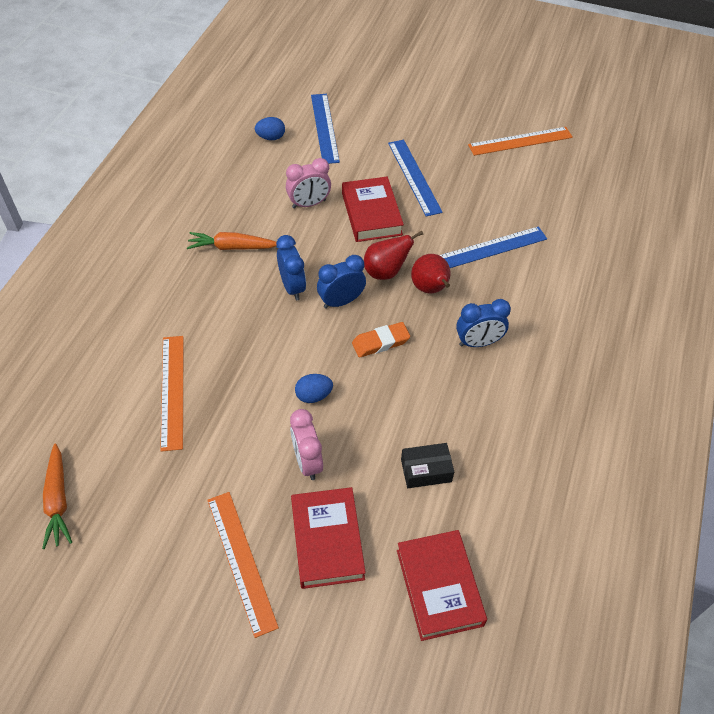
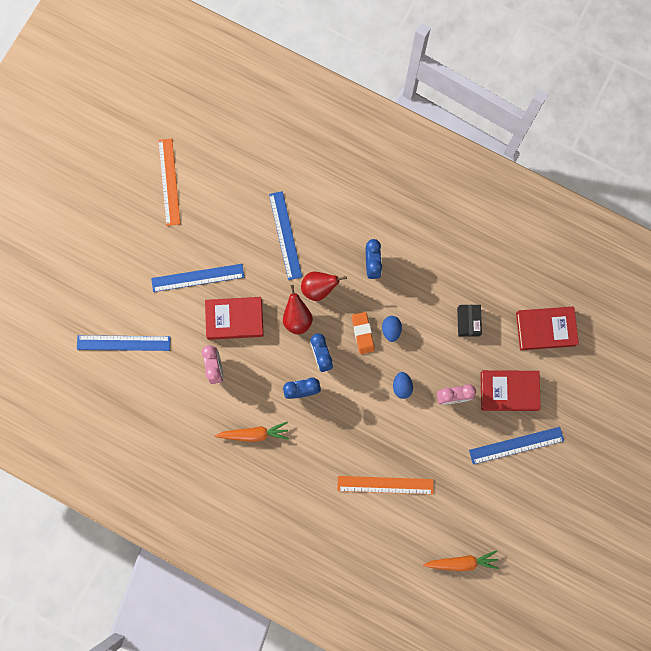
camera: 80 degrees left, 25 degrees up
orange carrot [187,232,276,250] -> orange carrot turned 105 degrees counterclockwise [215,422,289,442]
orange ruler [207,492,279,638] -> blue ruler [469,427,564,465]
blue egg [255,117,285,140] -> blue egg moved to [382,316,402,342]

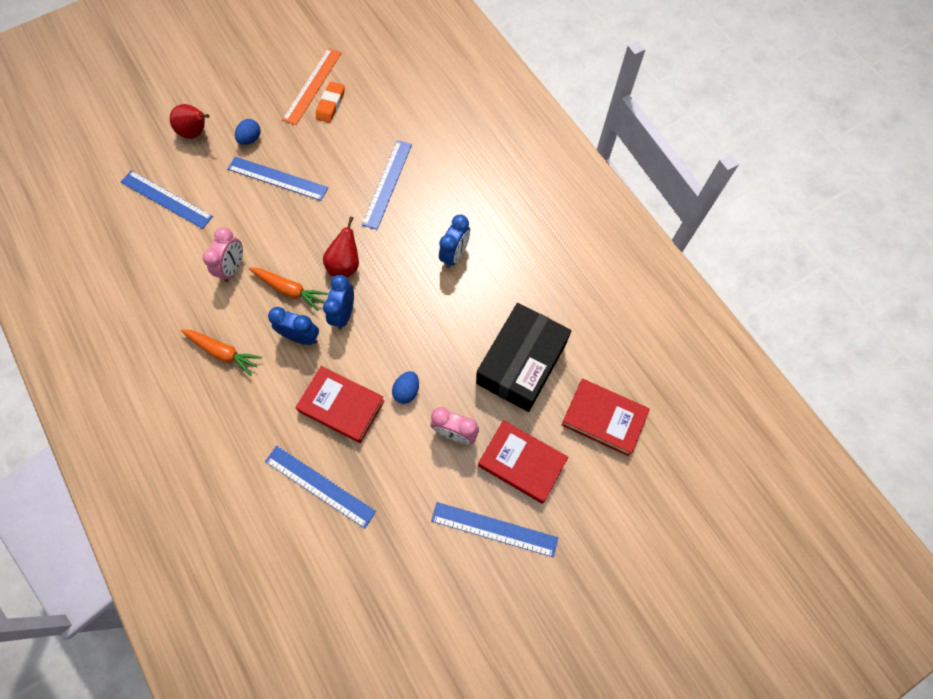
camera: 30 degrees right, 10 degrees down
red book [205,297,264,340] -> red book moved to [295,366,385,443]
red pear [301,272,347,301] -> red pear moved to [170,104,209,139]
orange ruler [337,476,434,494] -> blue ruler [265,446,376,528]
orange eraser [352,312,375,354] -> orange eraser moved to [316,81,345,123]
blue egg [382,316,402,342] -> blue egg moved to [235,119,261,145]
orange carrot [423,550,499,571] -> orange carrot moved to [249,268,328,311]
black box [457,305,482,337] -> black box [476,303,571,412], size x2.22

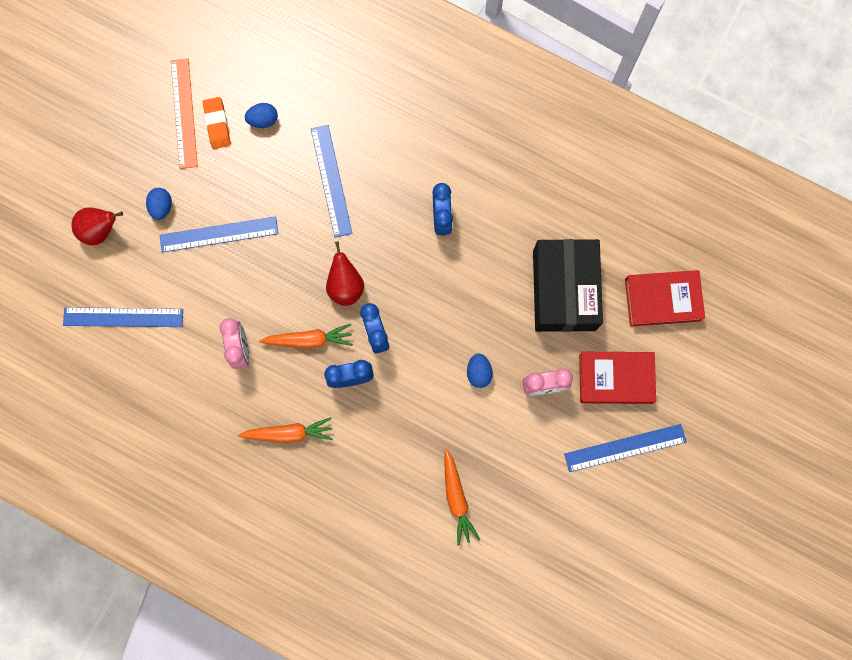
camera: 30 degrees left, 10 degrees up
blue ruler [265,446,376,528] -> orange carrot [444,449,480,546]
red book [295,366,385,443] -> none
none -> blue egg [245,103,278,128]

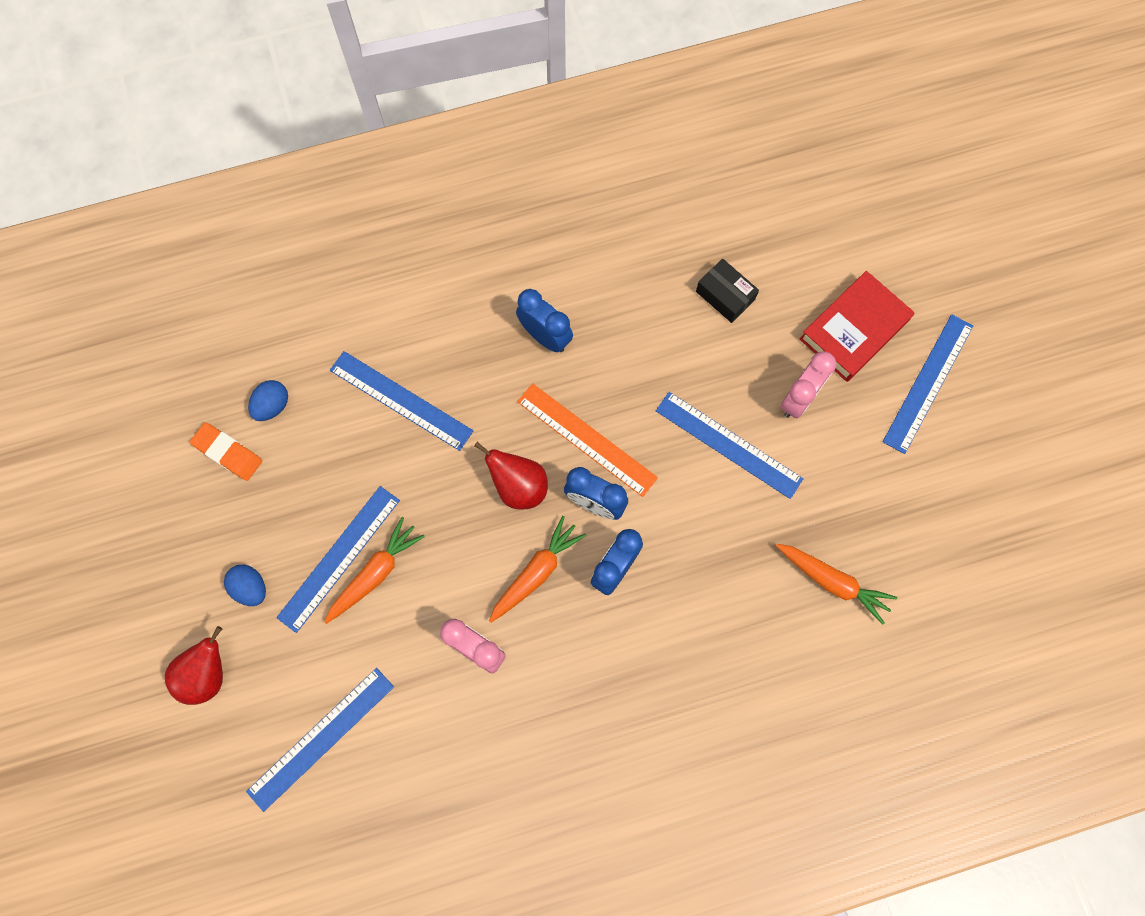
camera: 45 degrees left, 5 degrees down
orange ruler [171,59,198,169] -> orange ruler moved to [517,383,658,497]
orange carrot [238,417,333,443] -> orange carrot moved to [324,517,425,624]
blue egg [467,354,493,388] -> blue ruler [656,392,803,499]
black box [533,239,603,332] -> black box [696,258,759,323], size x0.45
red book [625,270,705,327] -> none

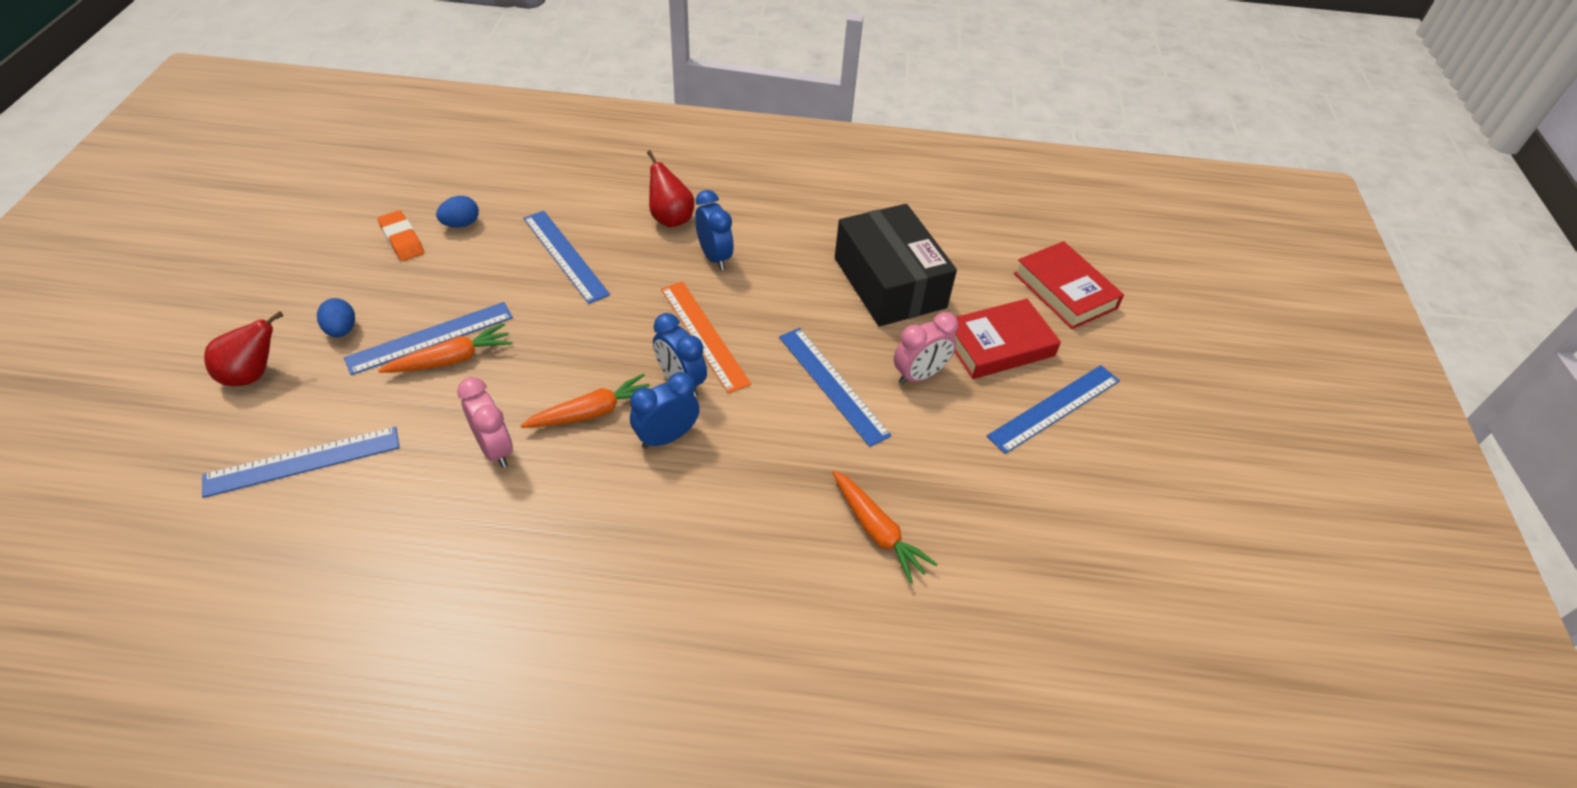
camera: 20 degrees right, 25 degrees down
red pear [474,442,548,510] -> red pear moved to [647,150,695,228]
black box [696,258,759,323] -> black box [835,204,957,326], size x2.22
none -> red book [1014,241,1124,329]

